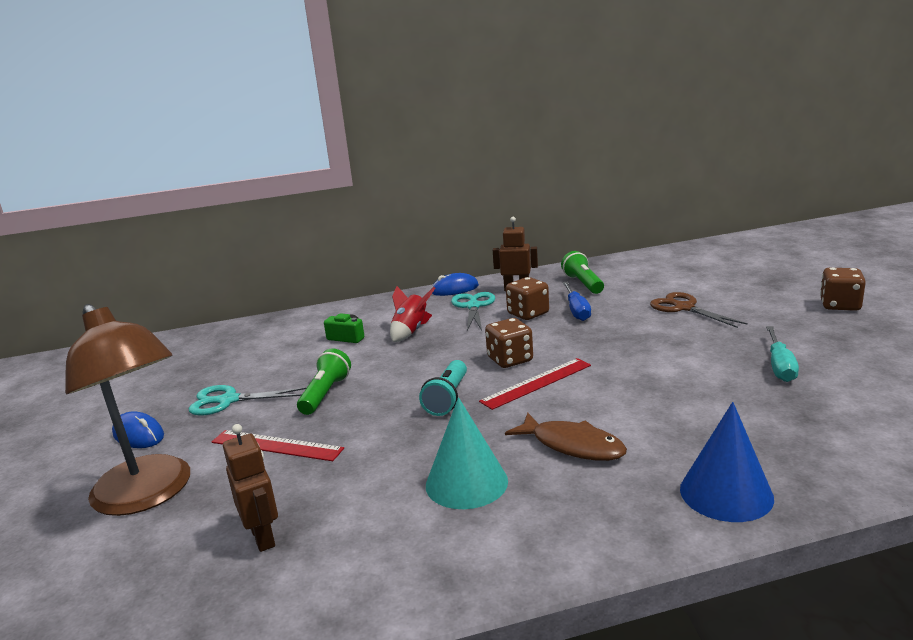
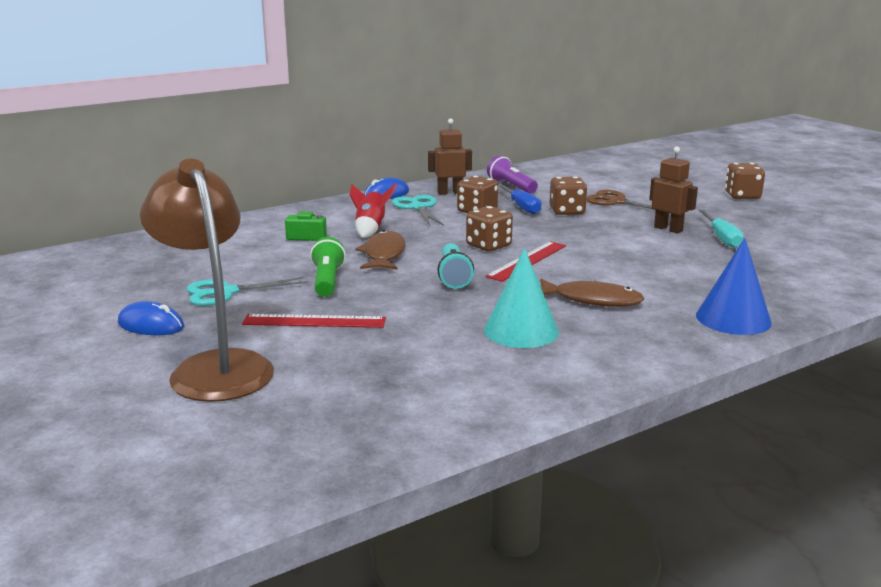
camera: 20 degrees left, 0 degrees up
brown lamp [65,304,190,516] -> brown lamp turned 150 degrees counterclockwise [140,159,274,402]
brown robot [223,424,278,552] -> brown robot moved to [649,147,698,234]
green flashlight [561,251,604,294] -> purple flashlight [487,156,538,194]
none -> brown fish [356,230,405,270]
none -> brown dice [550,176,587,215]

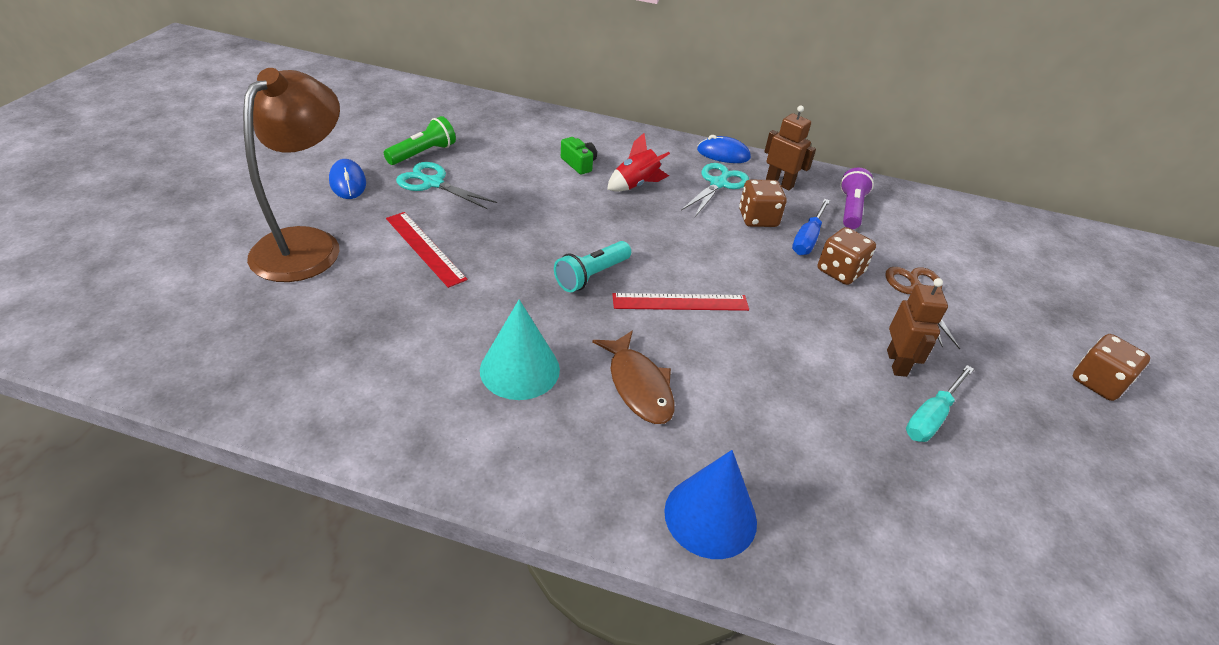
camera: 45 degrees right, 20 degrees up
green flashlight [310,237,346,297] -> green flashlight moved to [384,116,456,165]
brown fish [356,230,405,270] -> none
brown dice [466,206,513,252] -> none

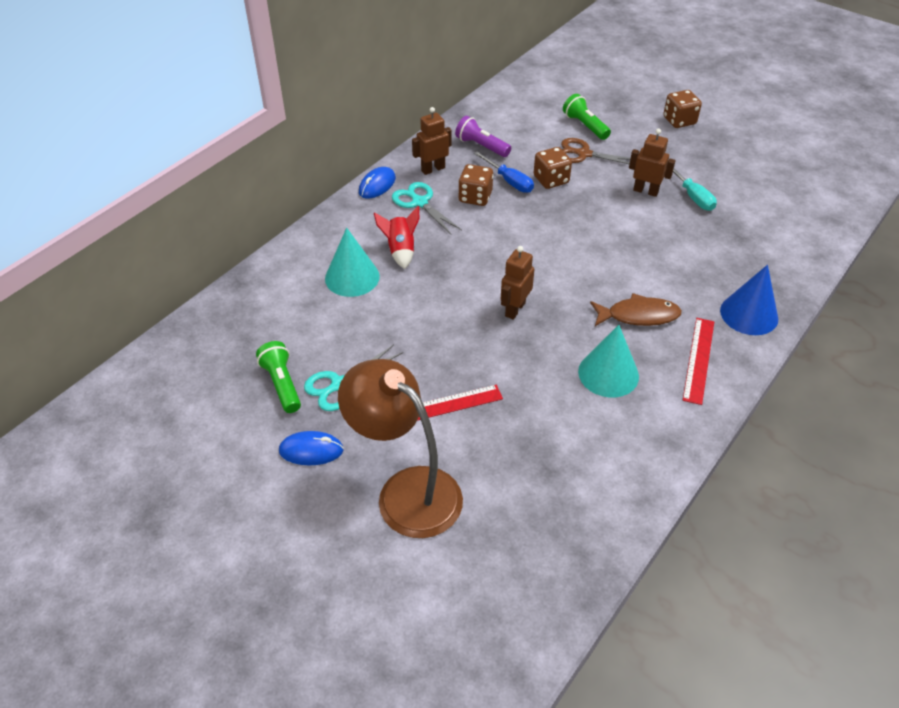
camera: 65 degrees left, 5 degrees up
turquoise flashlight [554,241,631,292] -> brown robot [501,246,534,320]
green camera [561,137,597,175] -> turquoise cone [325,228,380,297]
red ruler [612,293,749,311] -> red ruler moved to [683,318,714,405]
none -> green flashlight [563,94,611,140]

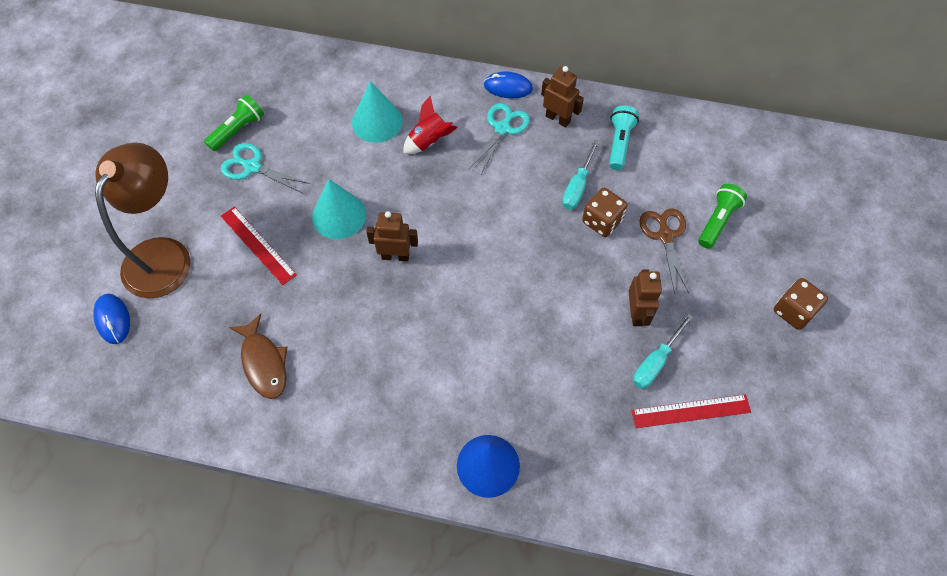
camera: 65 degrees right, 15 degrees up
blue mouse [279,431,344,466] -> blue mouse moved to [93,293,130,344]
purple flashlight [455,116,511,157] -> turquoise flashlight [609,105,639,170]
brown dice [458,164,493,206] -> none
blue screwdriver [474,151,534,193] -> turquoise screwdriver [562,140,599,210]
turquoise cone [578,325,639,398] -> turquoise cone moved to [312,179,366,239]
brown fish [590,293,682,326] -> brown fish moved to [229,314,287,399]
red ruler [683,318,714,405] -> red ruler moved to [631,394,751,428]

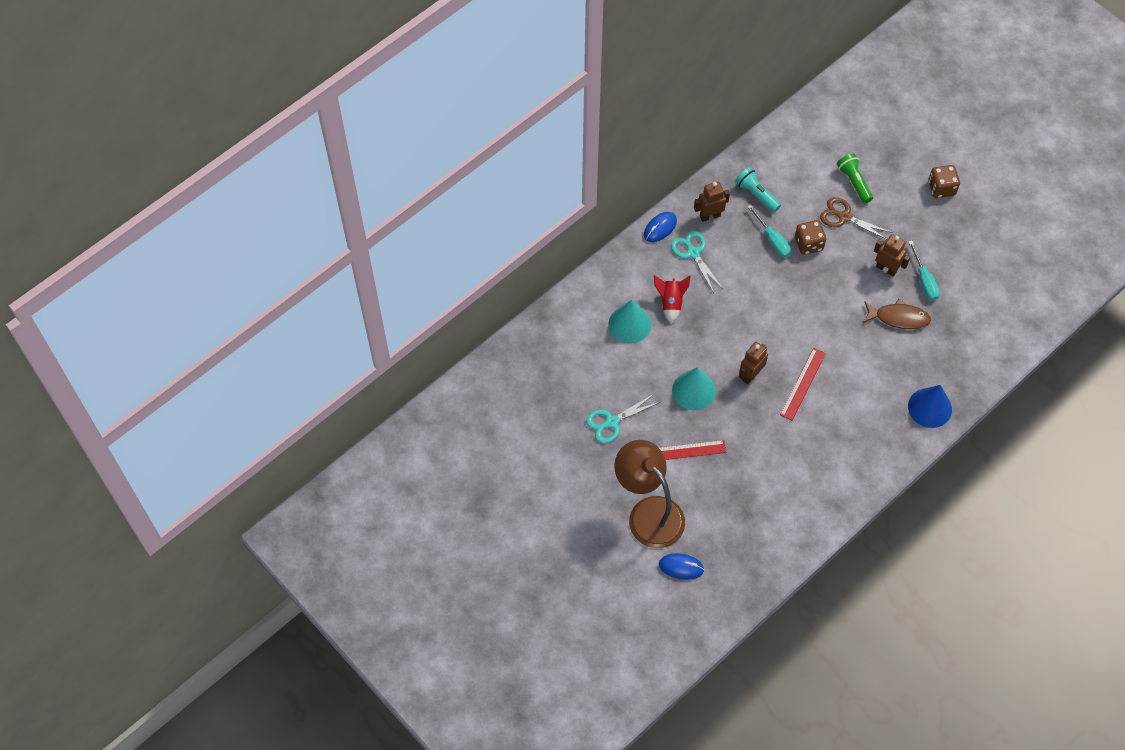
camera: 55 degrees left, 0 degrees up
green flashlight [204,95,264,151] -> none
brown fish [229,314,287,399] -> brown fish moved to [863,299,931,329]
red ruler [631,394,751,428] -> red ruler moved to [780,348,826,420]

